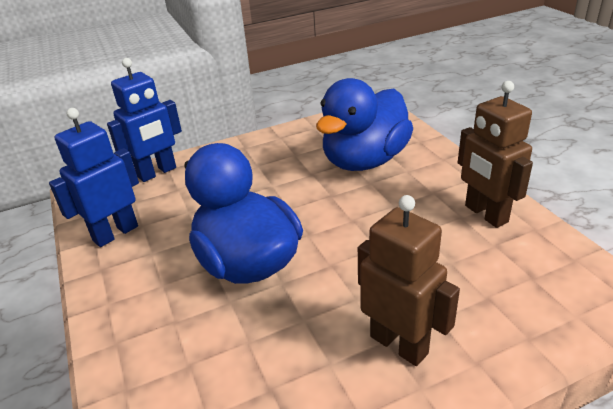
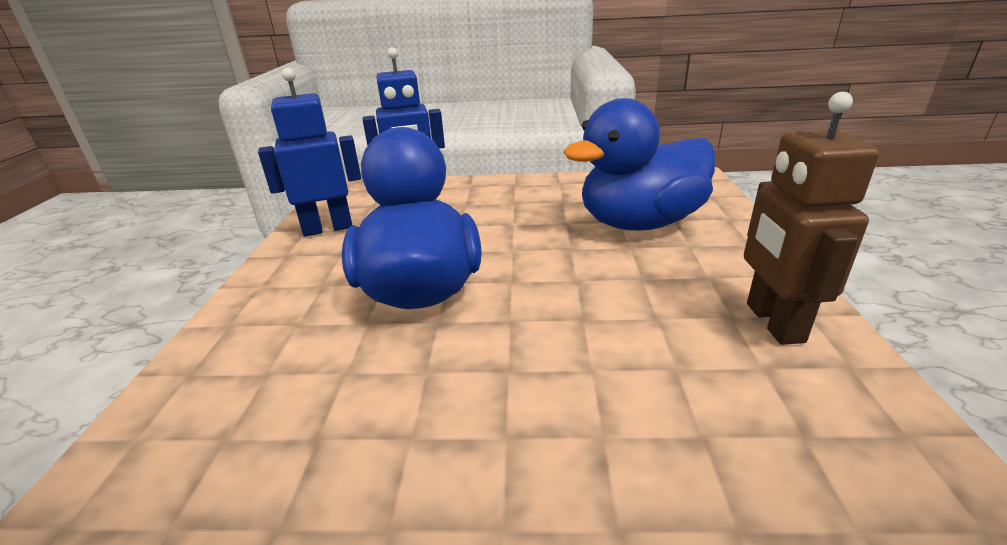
camera: 25 degrees right, 5 degrees down
brown robot [358,195,460,366] -> none

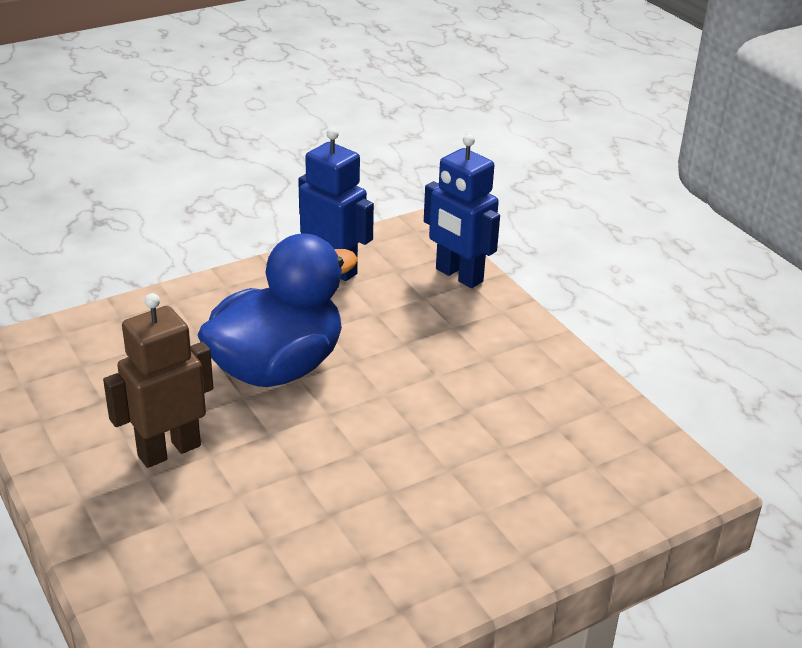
camera: 55 degrees right, 5 degrees up
blue duck [563,98,715,231] -> none
brown robot [744,92,879,345] -> brown robot moved to [103,293,213,468]

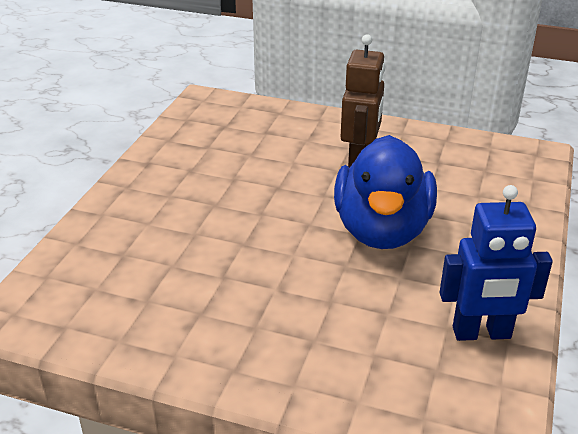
camera: 140 degrees right, 0 degrees up
blue robot [424,134,500,288] -> none

